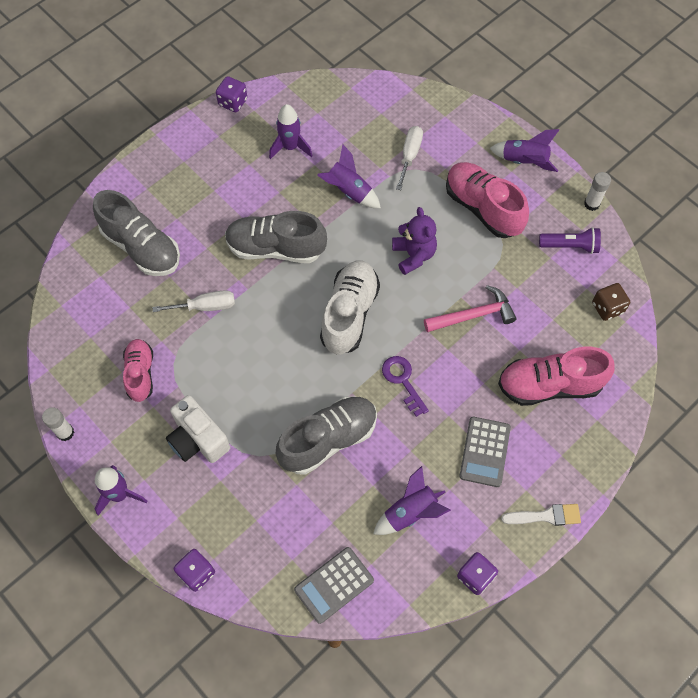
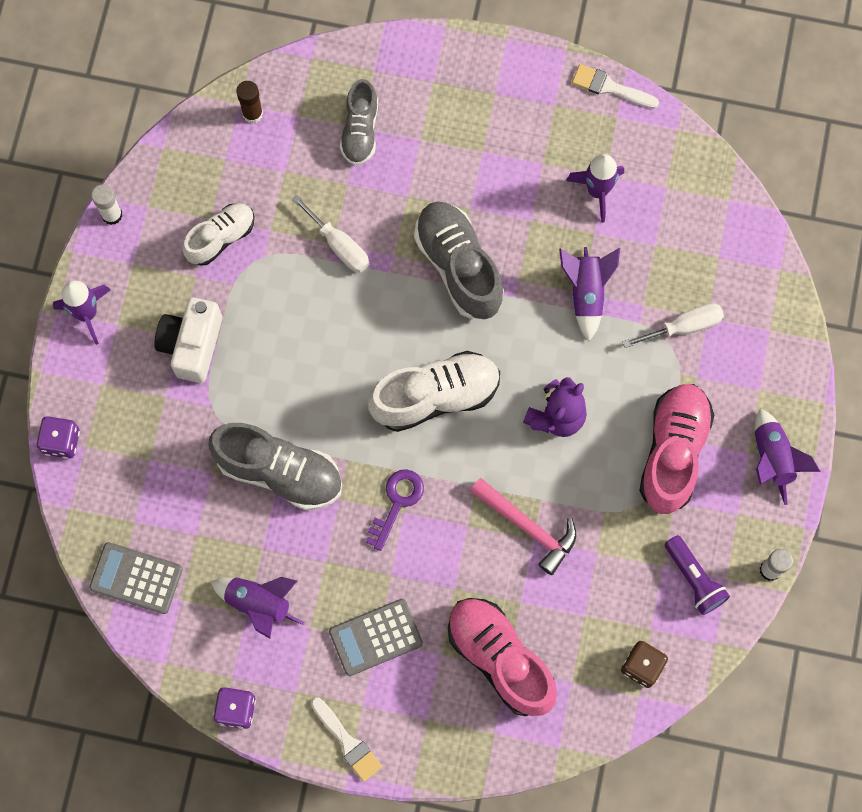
camera: 55 degrees right, 10 degrees up
grey shoe [93,190,180,276] -> grey shoe [340,79,378,165], size x0.62
pink shoe [123,339,153,402] -> white shoe [183,203,254,266]
purple dice [216,76,247,112] -> white brush [572,64,659,109]
none -> brown glue stick [236,81,263,124]

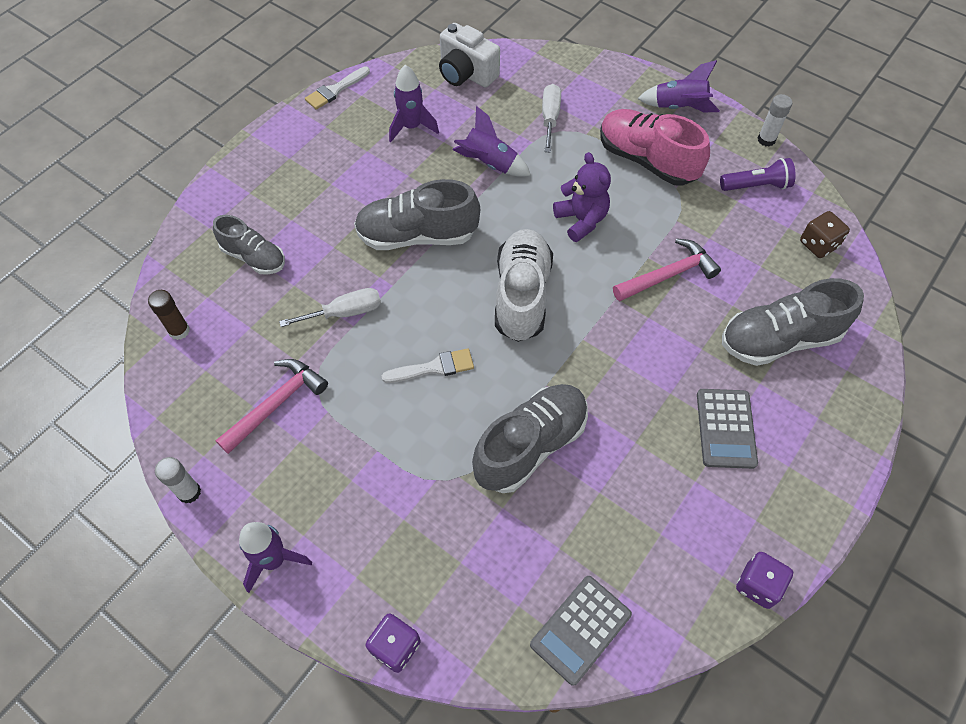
camera: 65 degrees left, 15 degrees down
white camera [154,297,222,383] -> white camera moved to [439,23,500,88]
white shoe [183,203,254,266] -> pink hammer [215,359,328,454]
purple rocket [211,577,304,639] -> none
white brush [311,697,382,782] -> white brush moved to [382,348,474,383]
purple key [366,469,424,551] -> none
pink shoe [448,598,557,716] -> grey shoe [722,278,864,366]

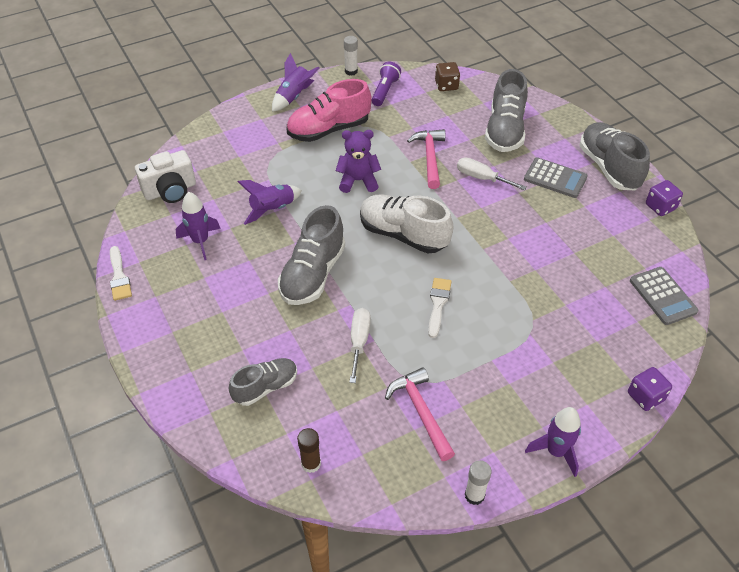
camera: 65 degrees left, 10 degrees down
grey shoe [472,384,588,493] -> grey shoe moved to [579,122,650,190]
white screwdriver [542,84,561,152] -> white screwdriver moved to [457,157,527,190]

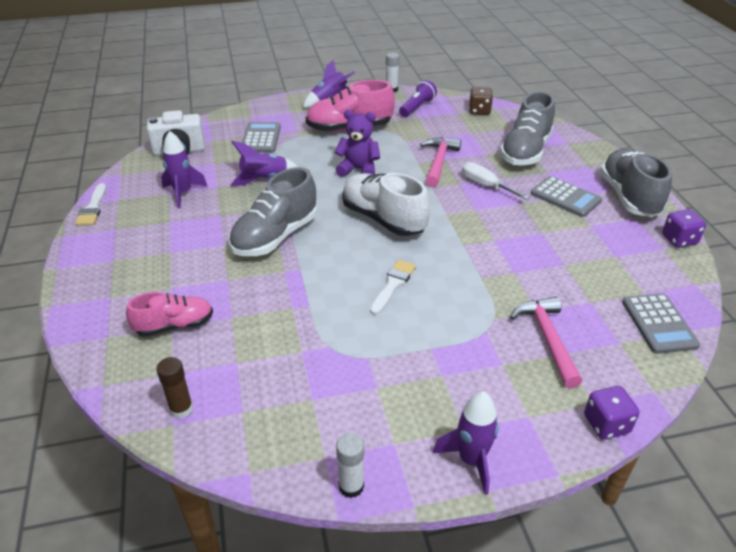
camera: 15 degrees right, 10 degrees down
grey shoe [229,358,297,406] -> pink shoe [126,292,213,337]
white screwdriver [349,308,371,383] -> none
pink hammer [385,367,455,461] -> pink hammer moved to [510,297,582,388]
none -> grey calculator [242,122,281,153]

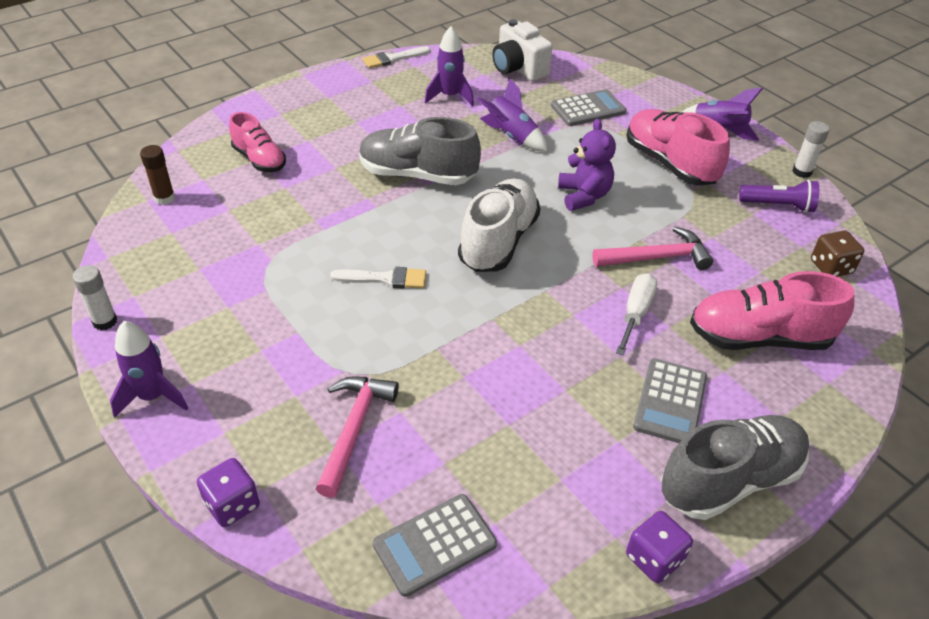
camera: 65 degrees right, 5 degrees up
grey shoe [500,91,555,165] -> pink shoe [690,271,854,350]
pink hammer [510,297,582,388] -> pink hammer turned 45 degrees counterclockwise [315,376,399,498]

